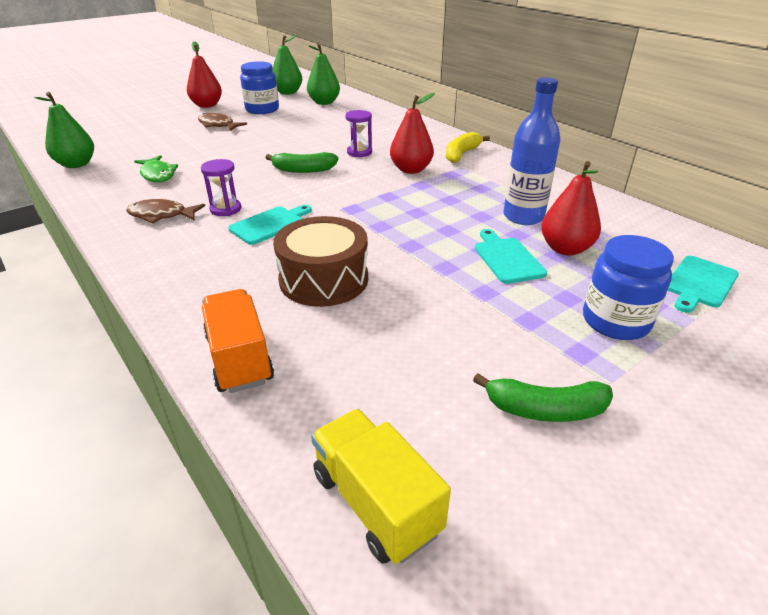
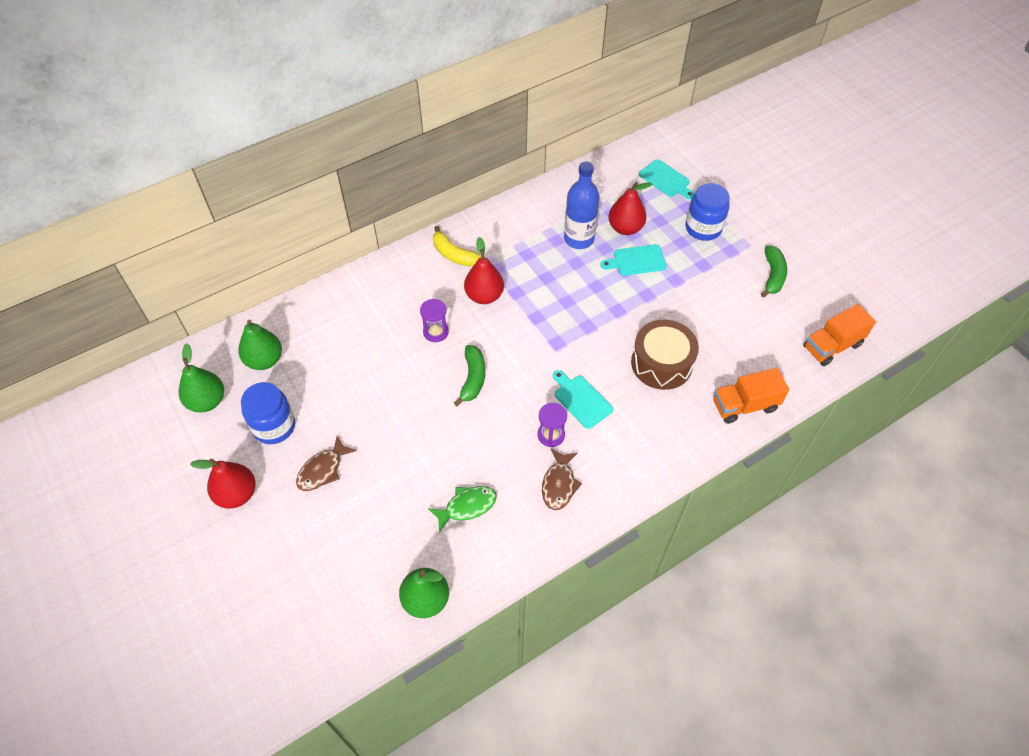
camera: 85 degrees left, 20 degrees up
yellow truck [311,409,451,564] -> orange truck [803,304,876,366]

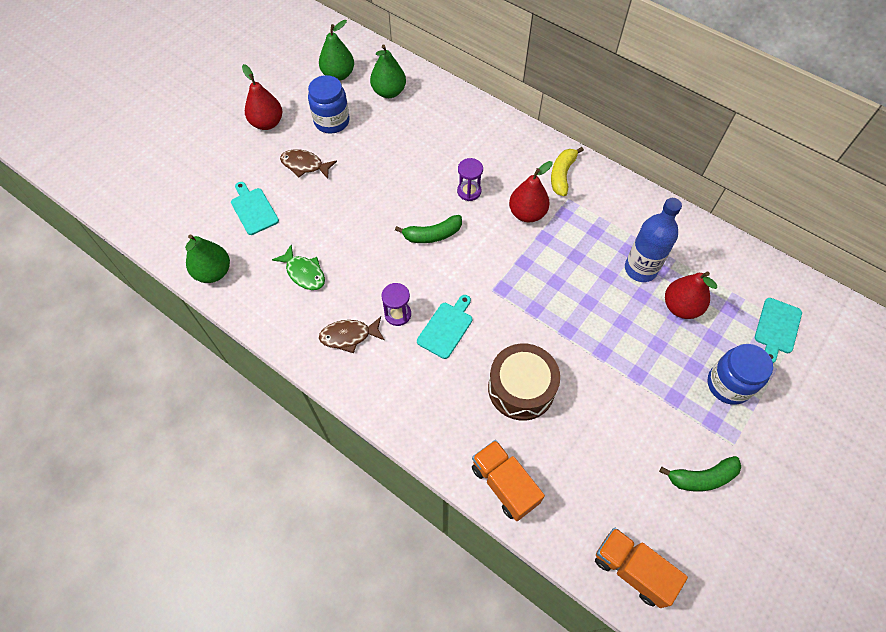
camera: 70 degrees right, 5 degrees up
turquoise cutting board [600,244,667,276] -> turquoise cutting board moved to [231,182,279,235]

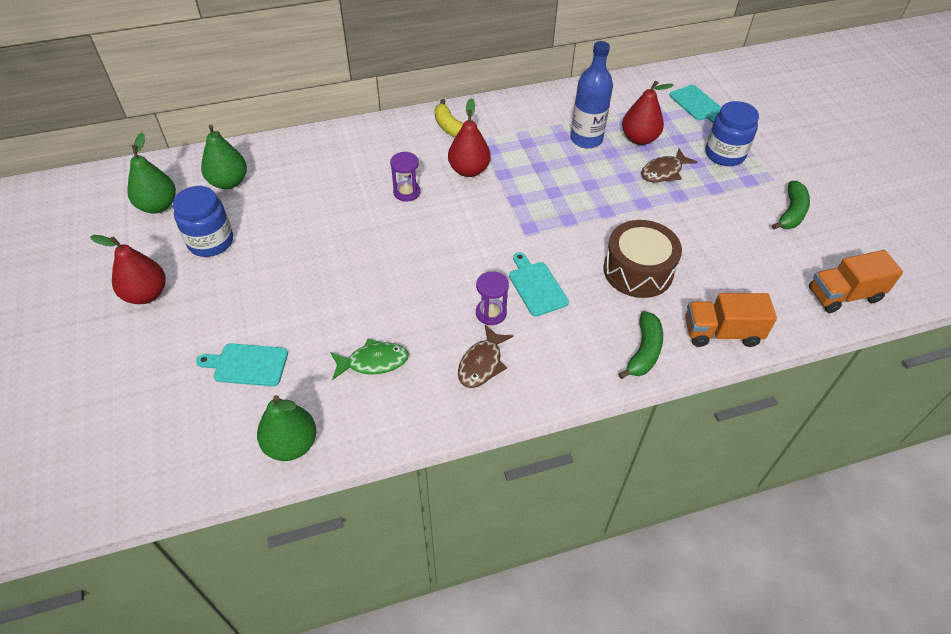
camera: 55 degrees left, 10 degrees down
brown fish [280,149,337,179] -> brown fish moved to [641,149,697,182]
green banana [395,215,462,243] -> green banana moved to [618,311,663,379]

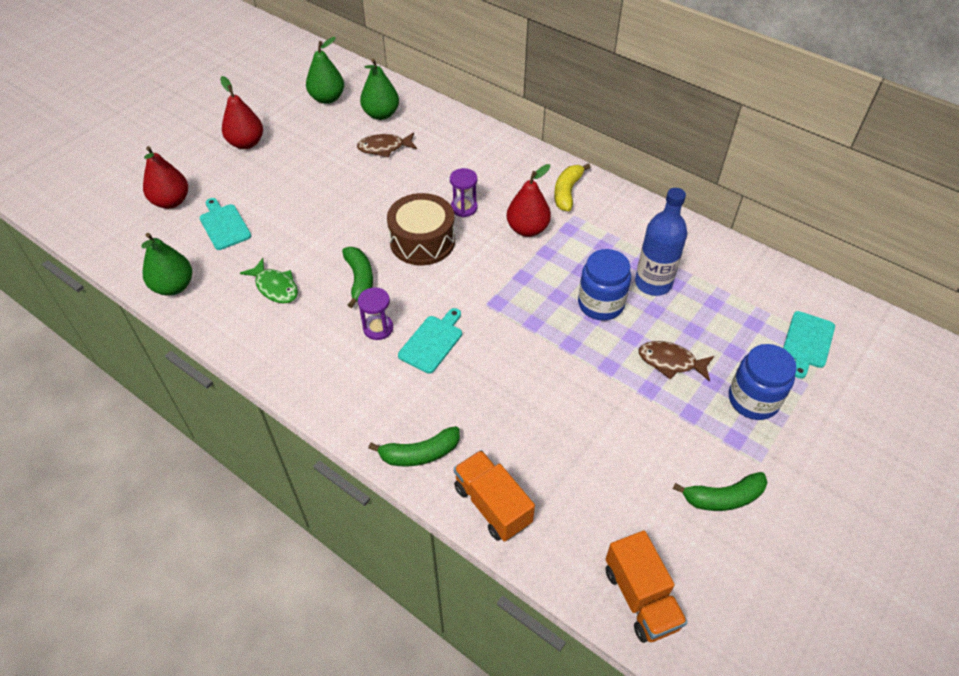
camera: 55 degrees right, 0 degrees up
blue jar [173,186,233,257] -> blue jar moved to [578,249,631,321]
brown fish [458,325,513,388] -> brown fish moved to [357,132,417,158]
brown drum [603,220,682,298] -> brown drum moved to [387,193,455,265]
red pear [622,81,674,145] -> red pear moved to [143,146,188,209]
orange truck [809,250,903,313] -> orange truck turned 150 degrees counterclockwise [606,531,688,643]
none -> green banana [342,247,373,308]

